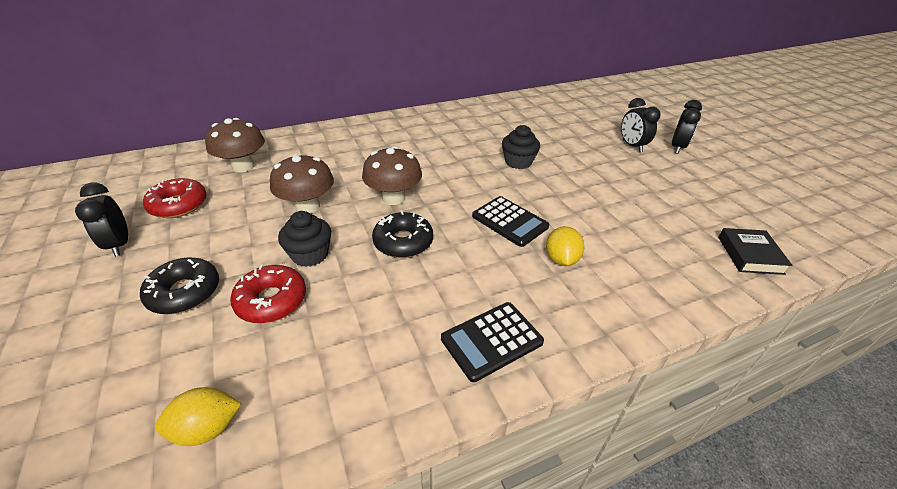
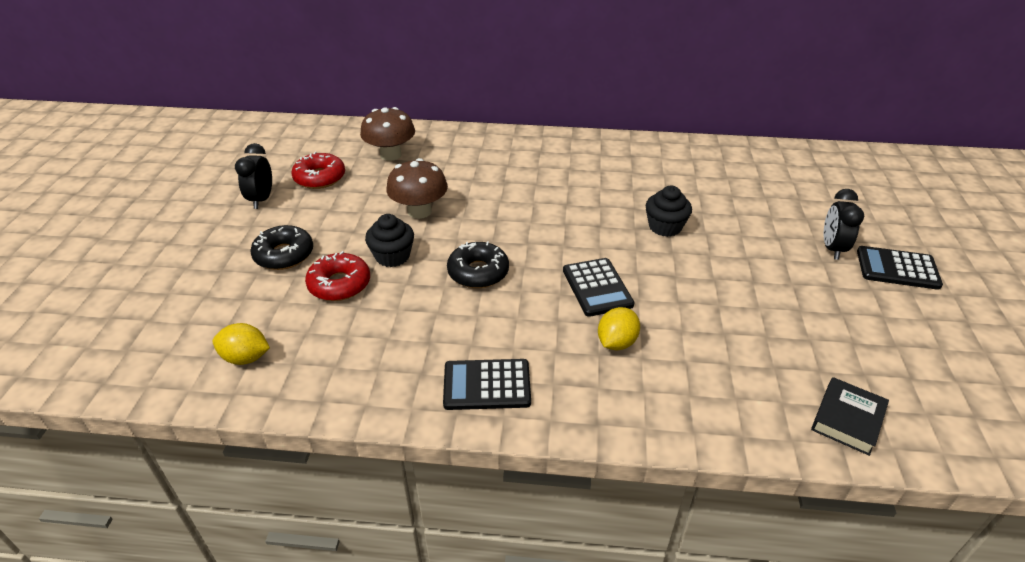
camera: 30 degrees right, 0 degrees up
brown mushroom [362,146,422,205] -> none
black clock [672,100,702,154] -> black calculator [857,246,943,290]

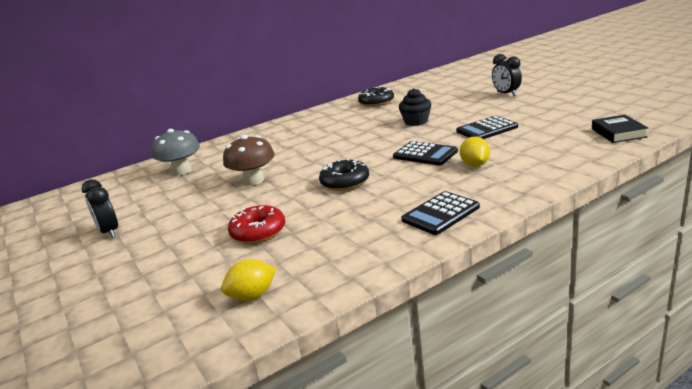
camera: 35 degrees left, 15 degrees down
black donut [250,225,313,270] -> black donut moved to [358,87,394,107]
red donut [292,152,345,189] -> none
brown mushroom [360,107,415,161] -> grey mushroom [152,129,200,175]
black cupcake [365,214,414,267] -> none
black calculator [857,246,943,290] -> black calculator moved to [456,116,518,139]

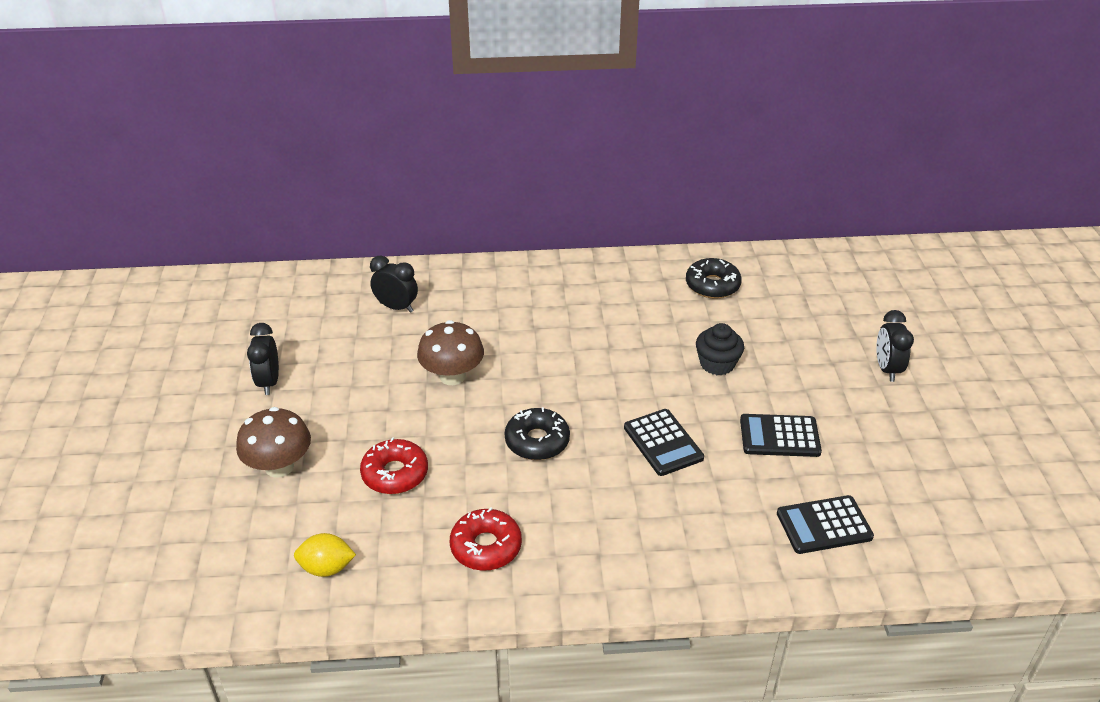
camera: 25 degrees right, 15 degrees up
grey mushroom [152,129,200,175] -> black clock [370,256,418,313]
black calculator [401,191,480,235] -> black calculator moved to [777,495,874,554]
yellow lemon [460,137,490,167] -> none
black book [592,115,648,143] -> none
none -> brown mushroom [236,407,311,478]
none -> red donut [450,507,522,571]

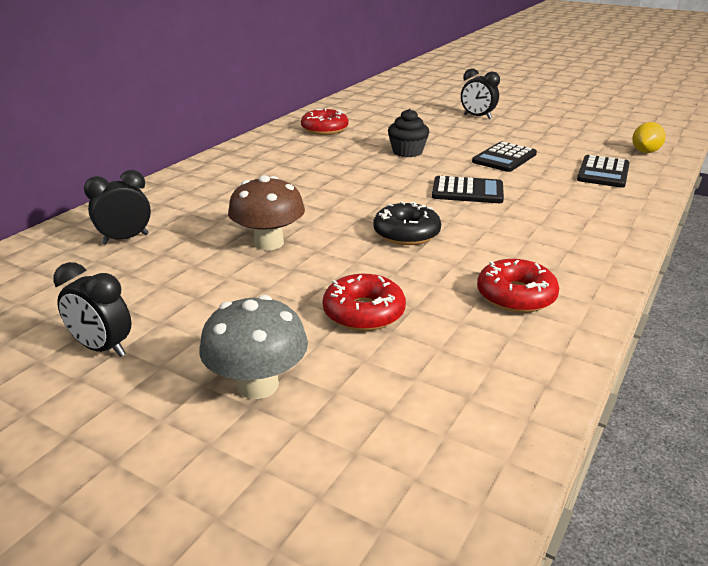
camera: 55 degrees left, 10 degrees down
brown mushroom [236,407,311,478] -> grey mushroom [199,295,308,399]
yellow lemon [294,533,356,577] -> yellow lemon moved to [632,122,666,153]
black donut [686,258,742,299] -> red donut [301,109,349,135]

